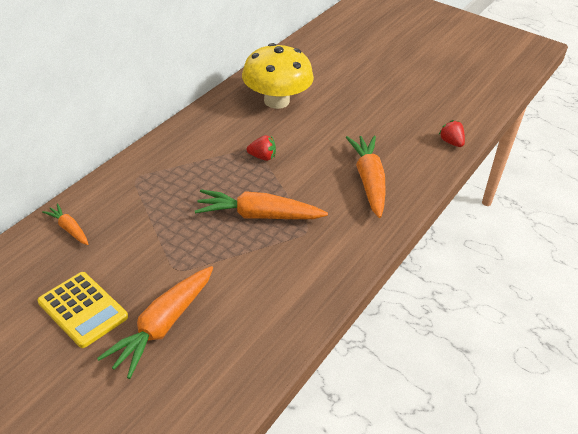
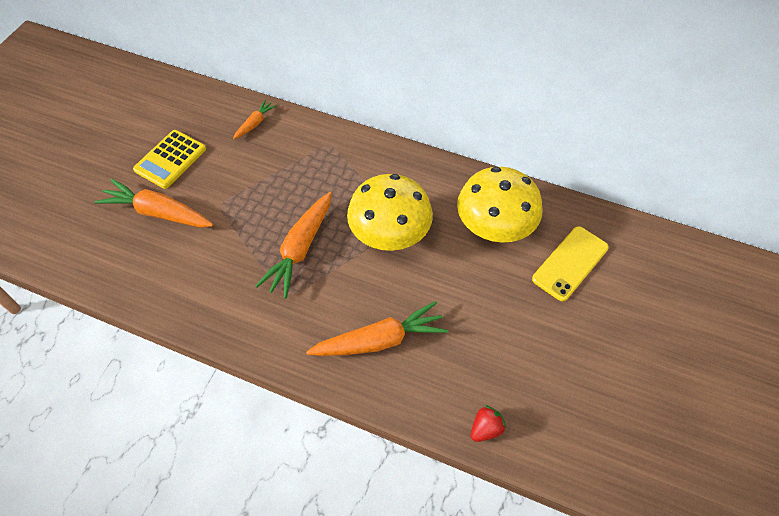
camera: 80 degrees right, 15 degrees up
orange carrot [195,189,328,219] -> orange carrot turned 150 degrees counterclockwise [255,192,332,298]
red strawberry [247,135,276,161] -> yellow mushroom [347,174,433,251]
none -> yellow phone [532,226,609,301]

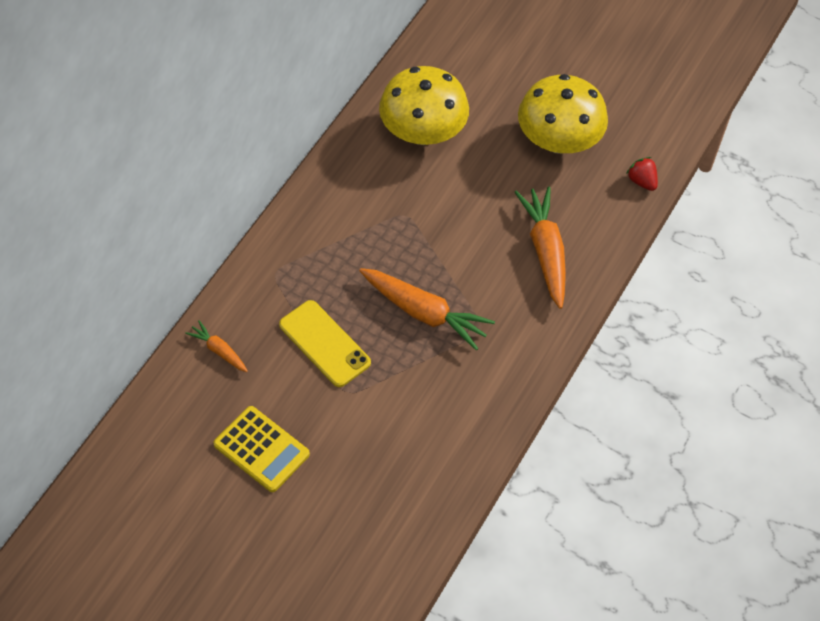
camera: 85 degrees left, 0 degrees up
orange carrot [95,178,214,228] -> none
yellow mushroom [347,174,433,251] -> yellow mushroom moved to [518,74,608,154]
yellow phone [532,226,609,301] -> yellow phone moved to [279,300,371,387]

